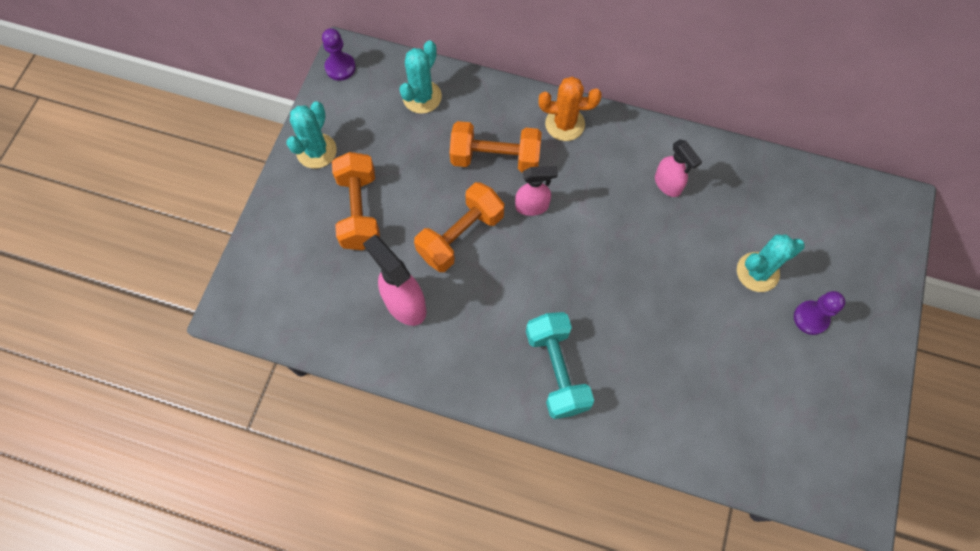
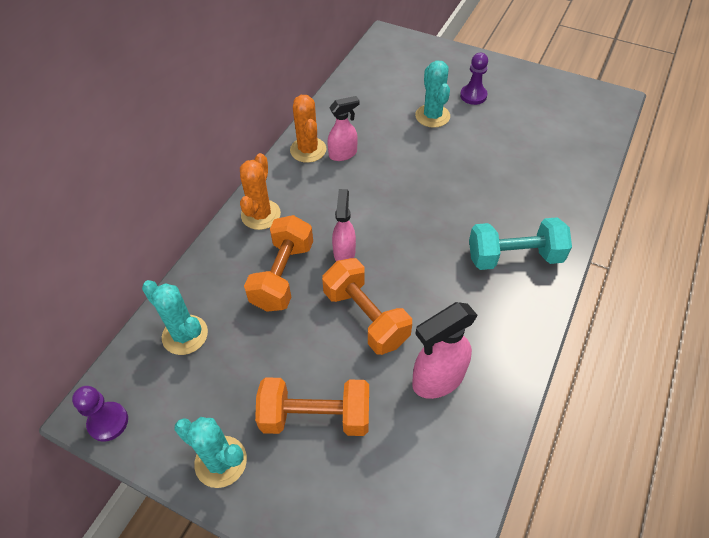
camera: 80 degrees left, 15 degrees down
none -> orange cactus [290,95,326,163]

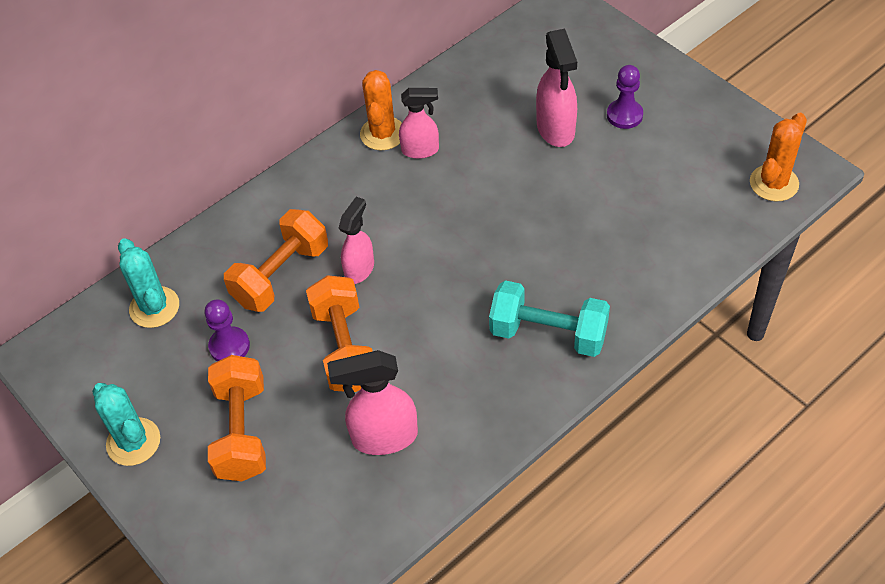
camera: 25 degrees right, 0 degrees up
purple pawn [72,386,128,442] -> purple pawn moved to [204,299,250,361]
orange cactus [240,153,281,230] -> orange cactus moved to [750,113,807,201]
orange dumbbell [255,377,369,436] -> orange dumbbell turned 60 degrees clockwise [208,355,266,481]
turquoise cactus [415,60,450,128] -> pink spray bottle [536,29,577,147]

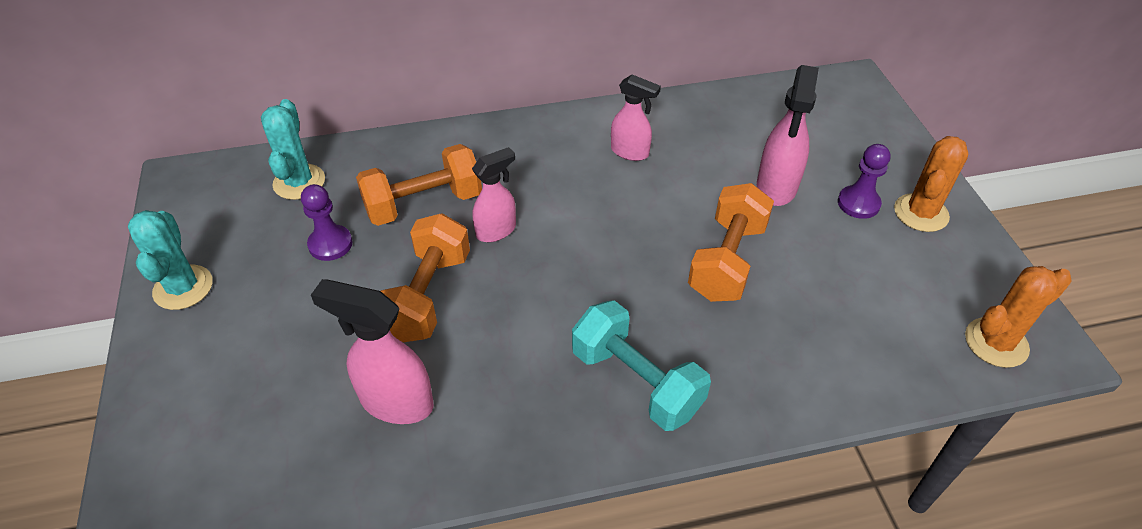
camera: 25 degrees right, 5 degrees down
orange dumbbell [208,355,266,481] -> orange dumbbell moved to [688,183,774,302]
orange cactus [360,70,402,150] -> orange cactus moved to [894,136,968,232]

